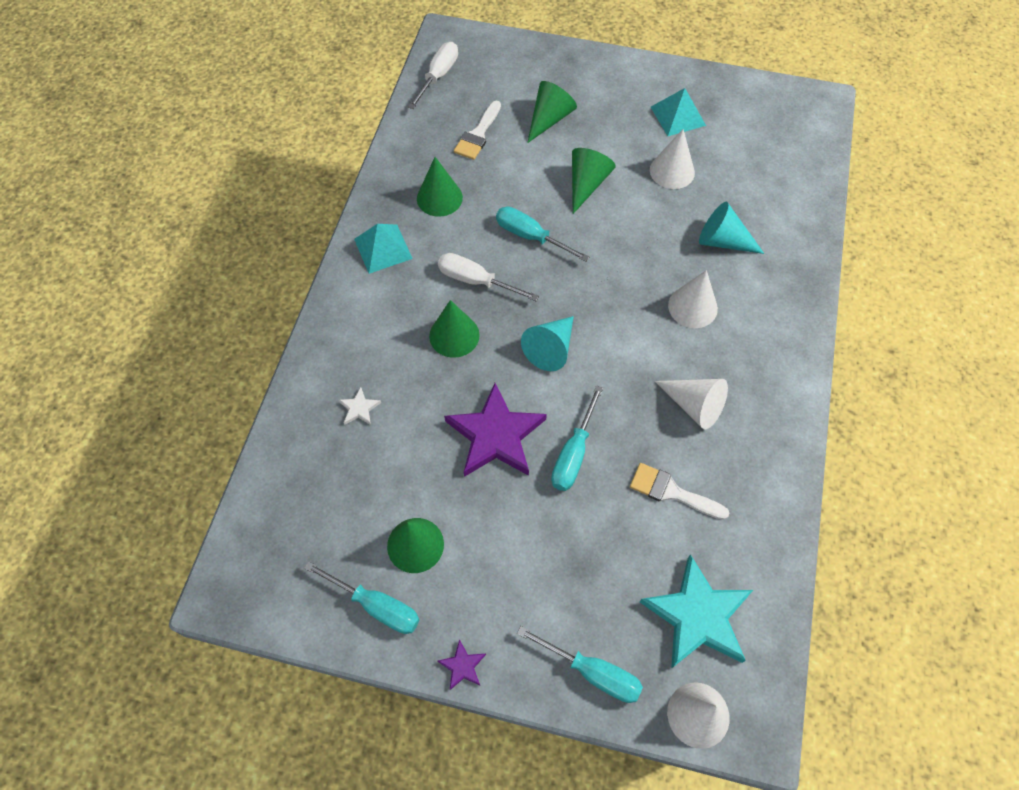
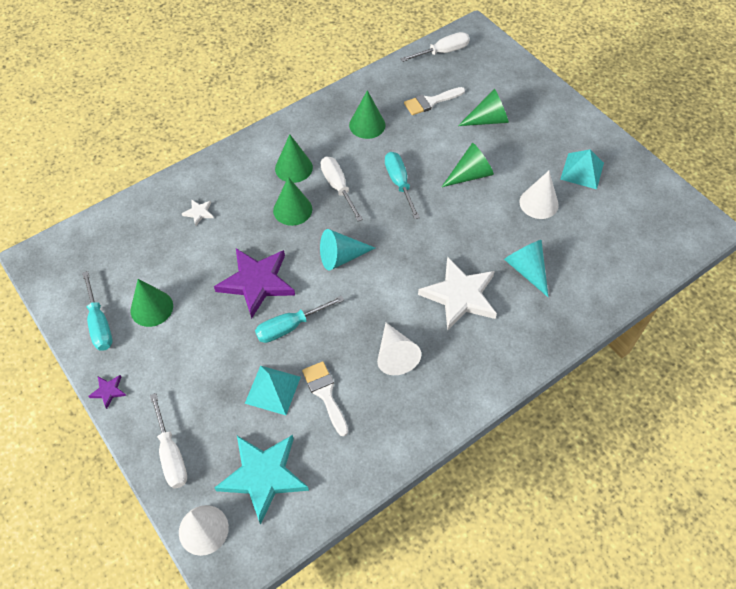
camera: 40 degrees right, 5 degrees down
turquoise pyramid [354,224,413,274] -> turquoise pyramid moved to [245,366,301,415]
turquoise screwdriver [517,626,643,703] -> white screwdriver [150,393,187,488]
white cone [668,270,718,328] -> white star [418,257,497,331]
none -> green cone [275,134,313,183]

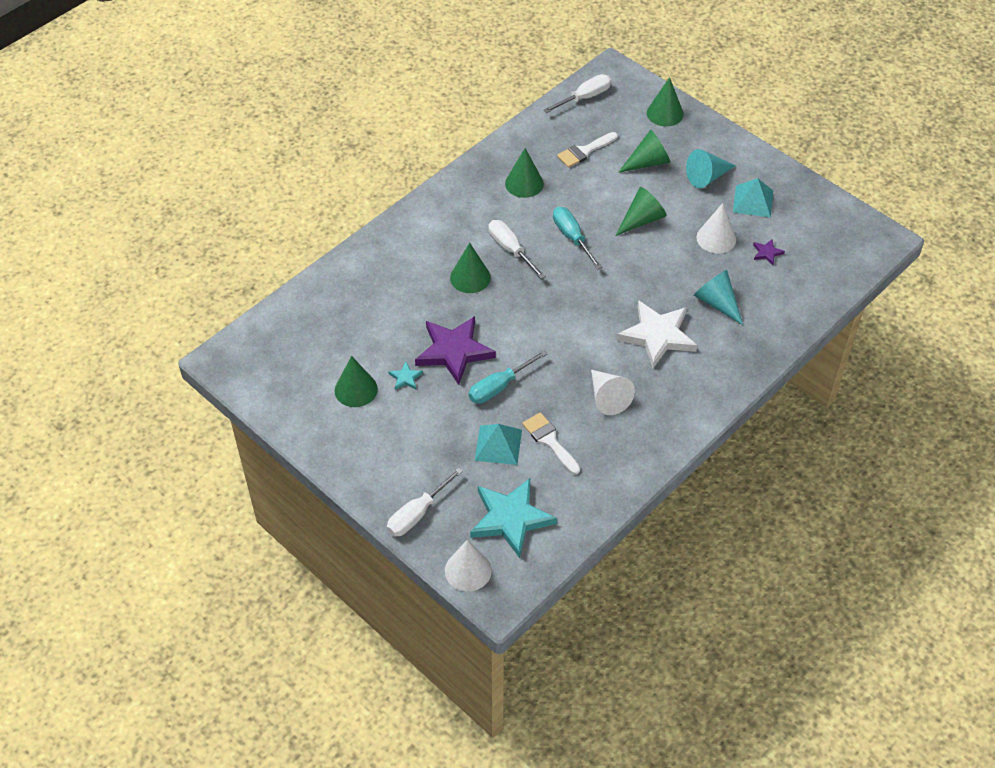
camera: 10 degrees left, 5 degrees down
turquoise screwdriver [82,271,113,351] -> none
purple star [88,375,126,409] -> purple star moved to [753,239,785,265]
white screwdriver [150,393,187,488] -> white screwdriver turned 75 degrees clockwise [387,467,463,536]
white star [182,199,214,226] -> none
green cone [275,134,313,183] -> green cone moved to [647,77,684,127]
turquoise cone [320,229,375,271] -> turquoise cone moved to [686,149,735,188]
none -> turquoise star [388,362,423,390]

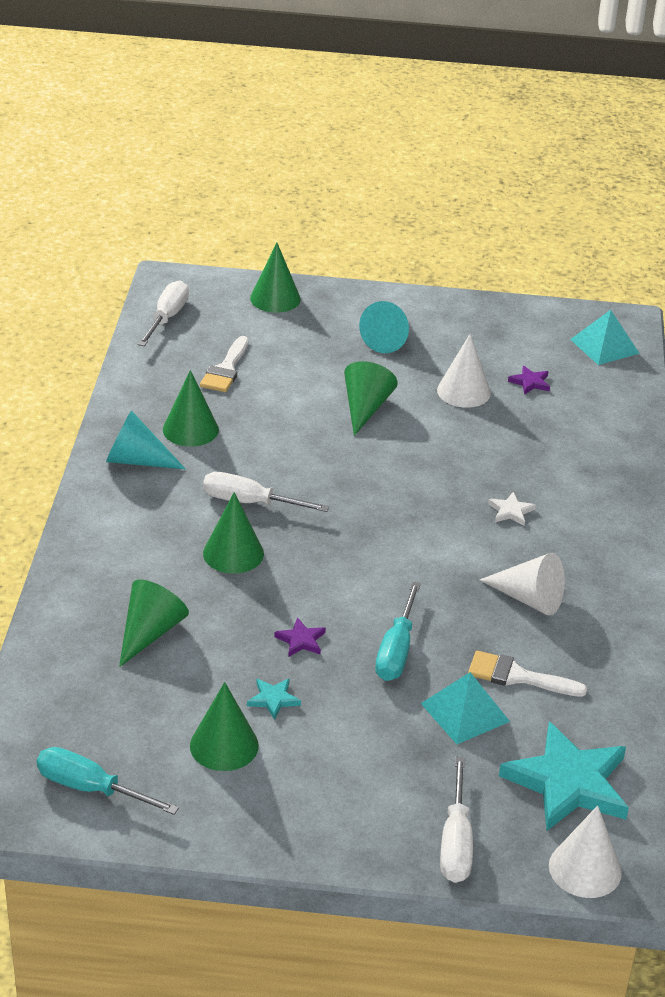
camera: 40 degrees left, 15 degrees down
purple star [415,316,496,385] -> purple star [274,617,326,657], size x0.42
turquoise screwdriver [553,207,602,270] -> turquoise screwdriver moved to [37,747,179,815]
white star [617,300,697,368] -> white star [488,492,536,526], size x0.42
green cone [618,130,670,173] -> green cone moved to [119,579,189,667]
turquoise cone [694,270,743,325] -> turquoise cone moved to [106,410,186,469]
turquoise pyramid [733,178,773,217] -> turquoise pyramid moved to [570,310,640,365]

